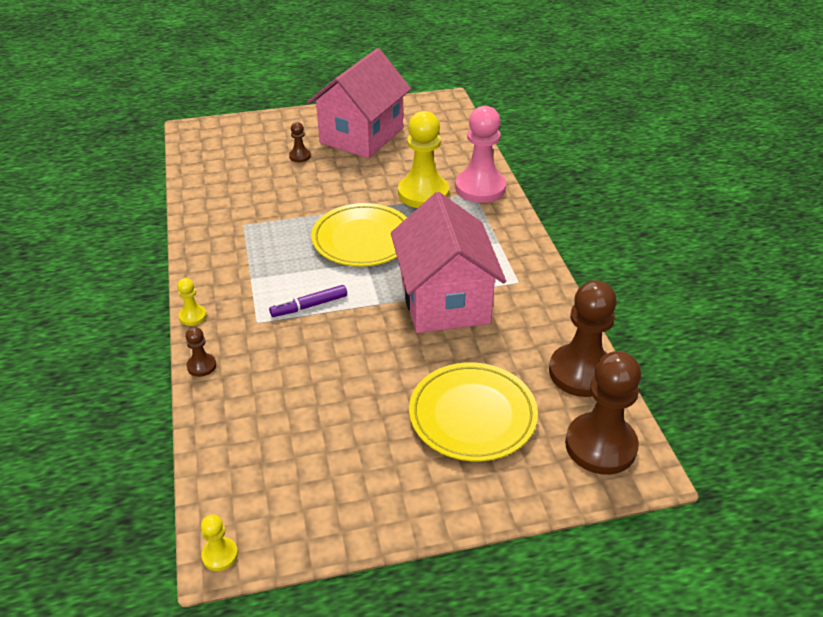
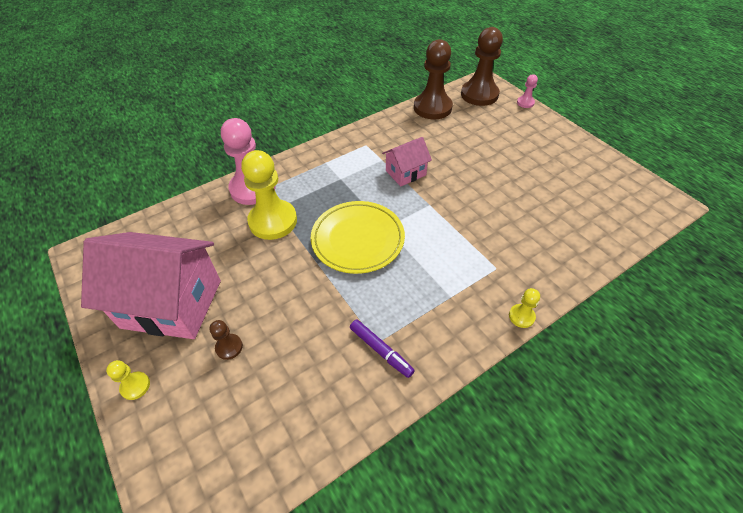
camera: 110 degrees left, 10 degrees up
brown pawn [186,327,216,377] -> none
yellow pawn [201,514,238,571] -> yellow pawn moved to [106,360,150,400]
purple marker [269,285,347,317] -> purple marker moved to [350,320,415,378]
pink house [391,192,506,333] -> pink house [382,137,432,186], size x0.50
yellow plate [409,362,538,461] -> none
none -> pink pawn [517,74,538,108]

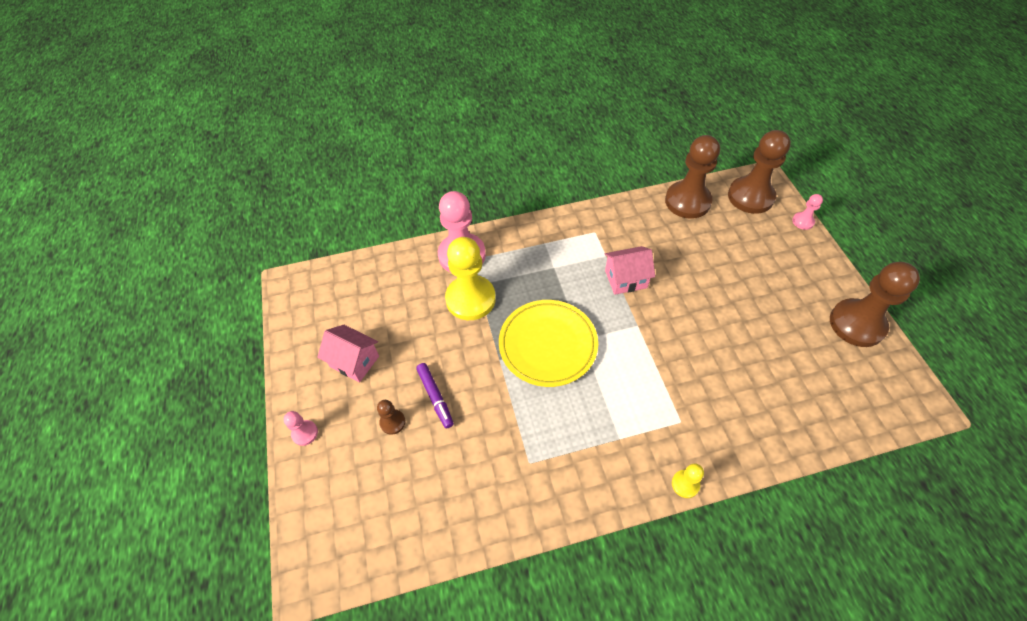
camera: 20 degrees right, 5 degrees up
pink house [81,232,221,339] -> pink house [317,325,379,382], size x0.50
yellow pawn [106,360,150,400] -> pink pawn [283,411,318,446]
purple marker [350,320,415,378] -> purple marker moved to [416,363,454,429]
none -> brown pawn [830,262,920,347]

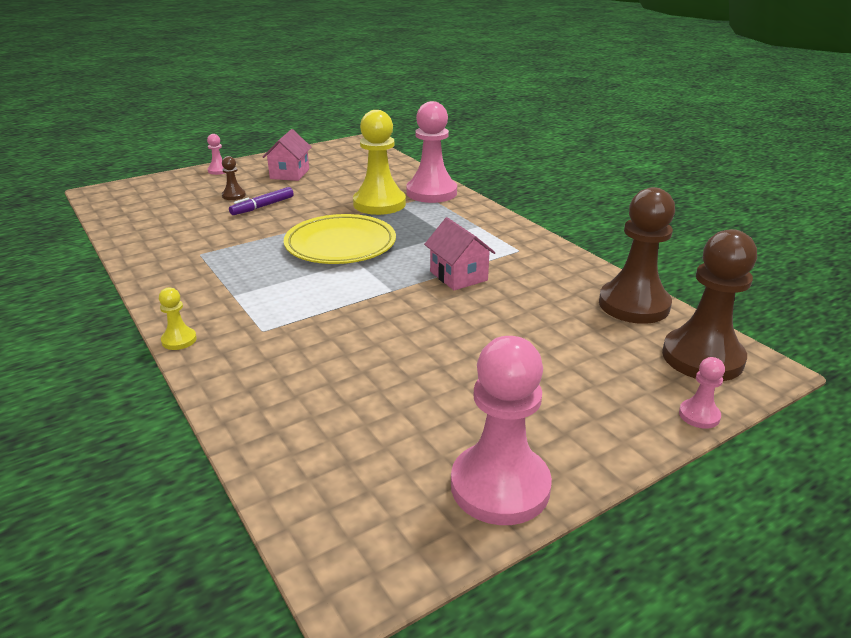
camera: 70 degrees right, 25 degrees down
brown pawn [830,262,920,347] -> pink pawn [451,336,552,525]

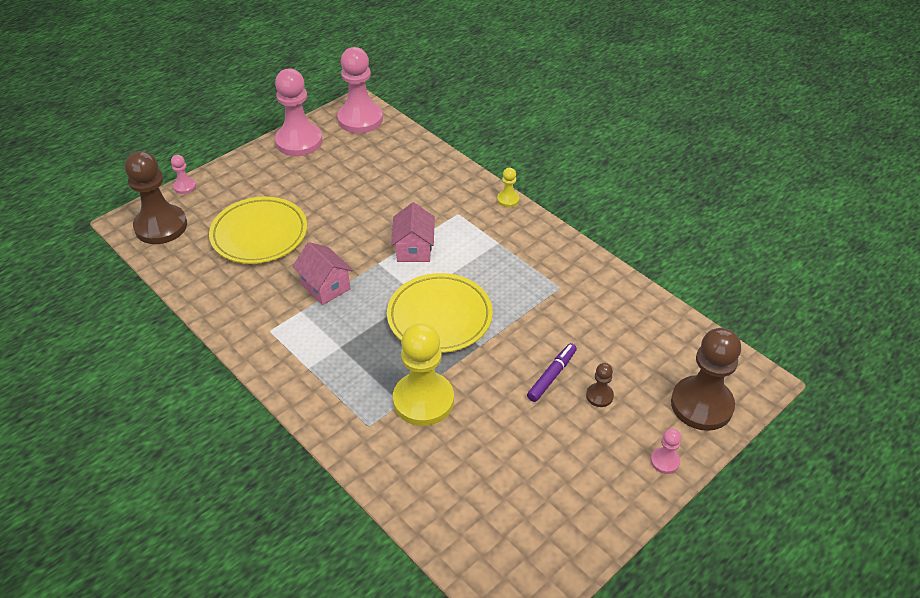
camera: 170 degrees right, 15 degrees up
pink house [263,129,312,181] -> pink house moved to [391,202,435,262]
pink pawn [406,101,457,203] -> pink pawn moved to [337,47,383,133]
brown pawn [599,187,675,324] -> brown pawn moved to [671,328,741,431]
none -> yellow plate [209,197,307,264]

